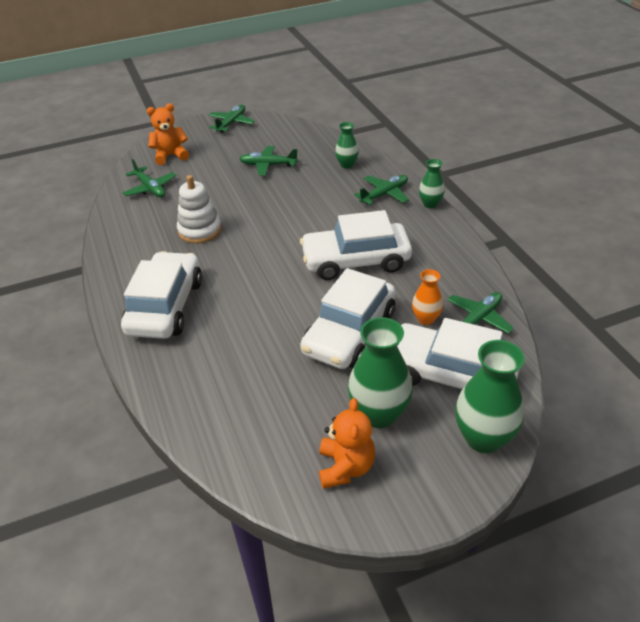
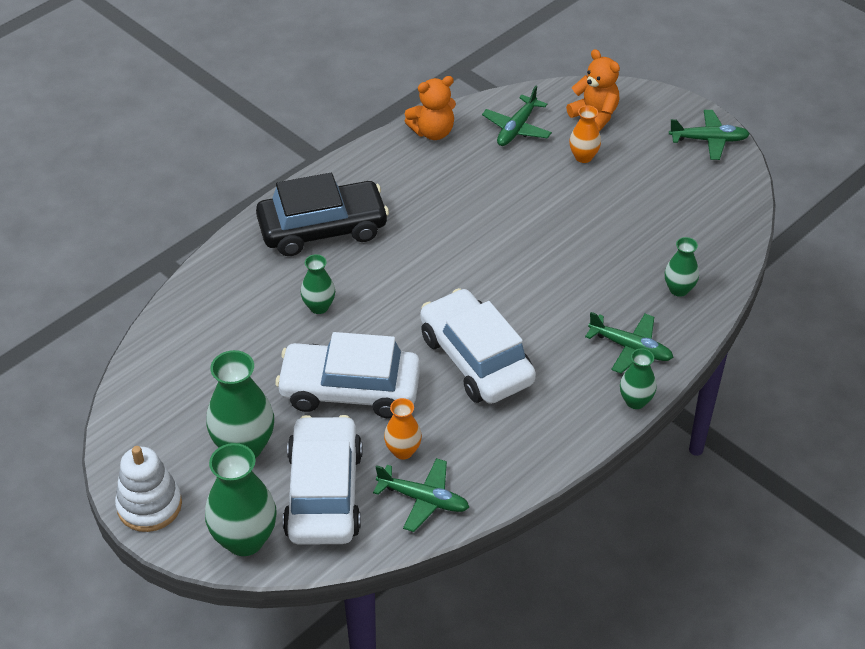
camera: 65 degrees right, 5 degrees up
white car [121,251,202,339] -> black car [256,173,389,256]
white stacking toy [177,175,222,244] -> white stacking toy moved to [115,446,182,532]
green plane [239,146,298,176] -> none
orange teddy bear [319,398,375,489] -> orange teddy bear moved to [405,76,456,140]
none -> green vase [301,254,335,314]
none -> orange vase [569,105,601,163]

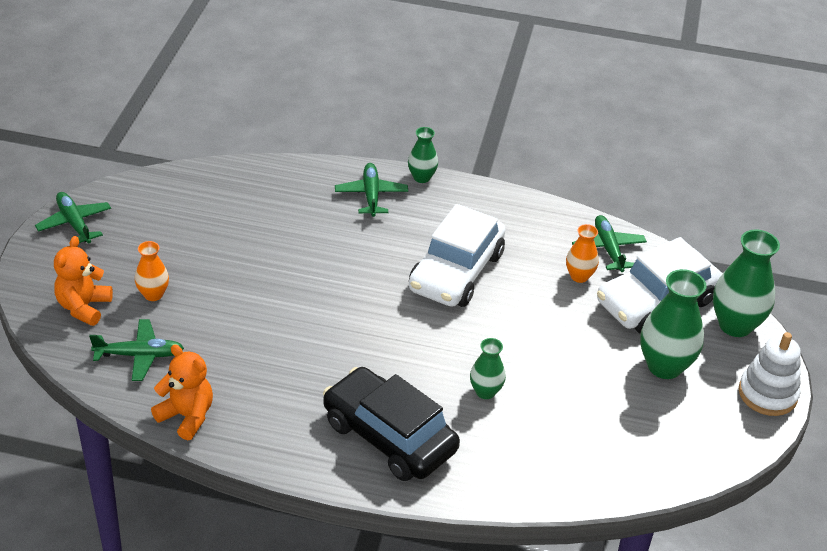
camera: 125 degrees left, 5 degrees down
white car [275,332,420,418] -> none
green vase [665,237,699,297] -> none

